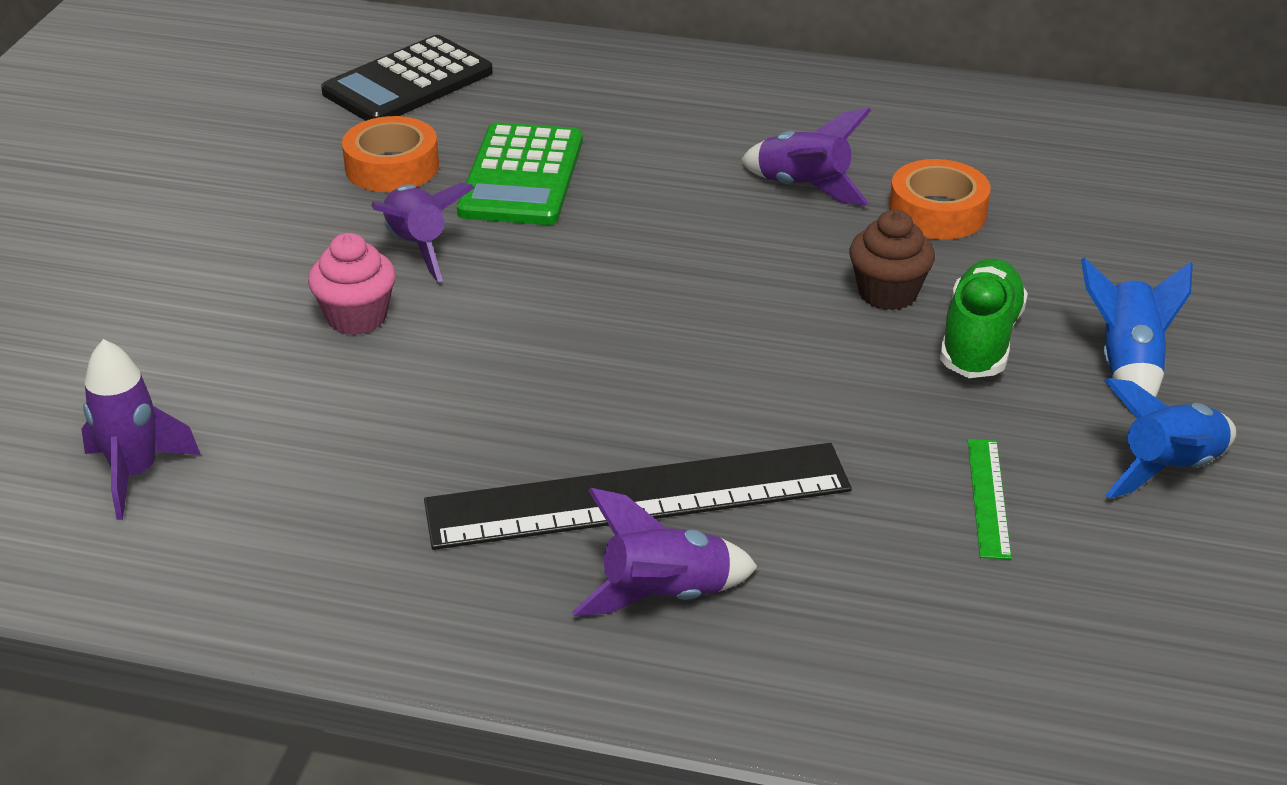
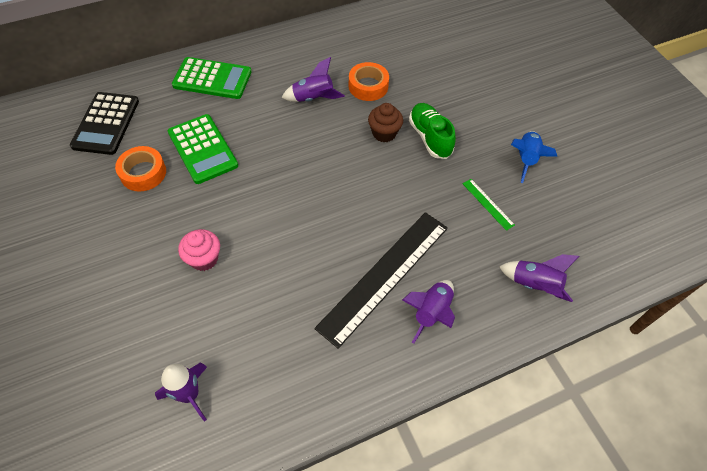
camera: 40 degrees left, 20 degrees up
purple rocket [371,183,475,282] -> purple rocket moved to [499,254,579,302]
blue rocket [1081,257,1193,397] -> none
none -> green calculator [172,57,252,99]

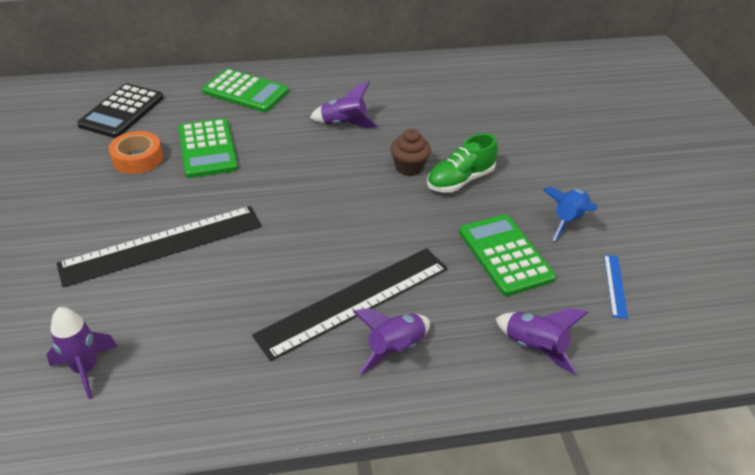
camera: 15 degrees right, 15 degrees down
pink cupcake [178,229,220,271] -> black ruler [57,206,262,287]
orange tape [349,62,389,101] -> none
green shoe [409,103,456,159] -> green shoe turned 120 degrees counterclockwise [427,133,498,193]
green ruler [463,179,515,231] -> green calculator [459,214,556,296]
none -> blue ruler [604,255,628,319]

